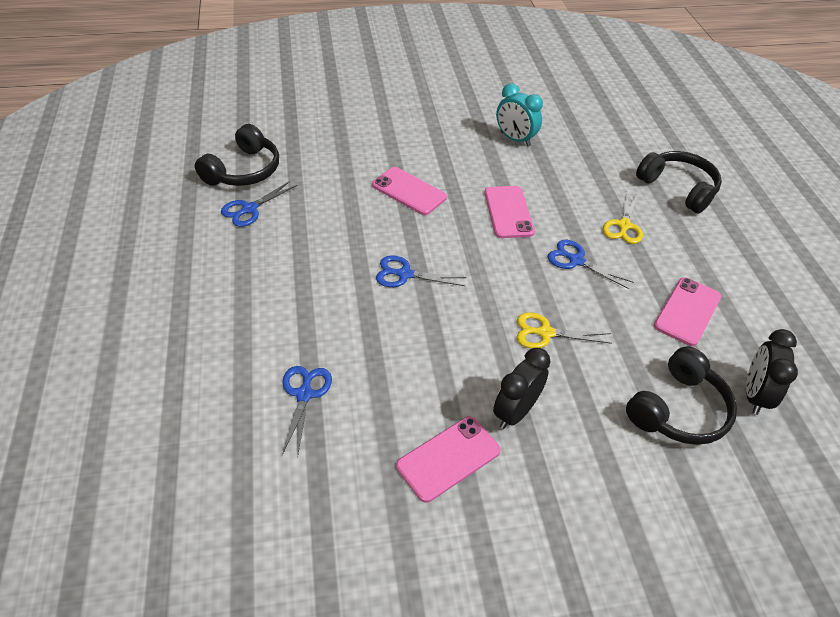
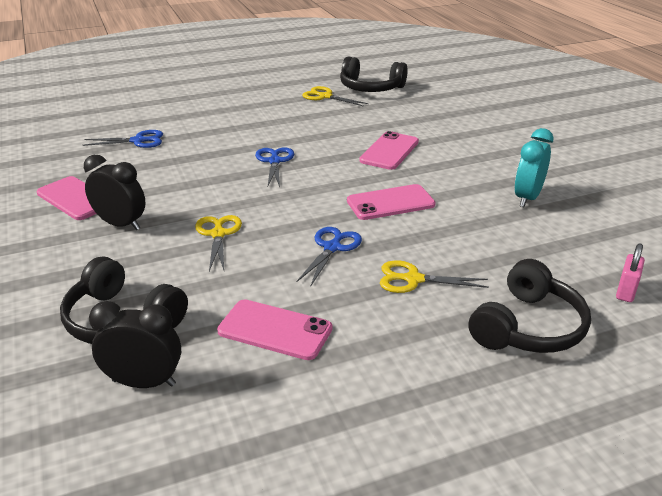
camera: 80 degrees right, 15 degrees down
blue scissors [221,181,297,227] -> yellow scissors [302,86,368,107]
none -> pink padlock [616,243,645,302]

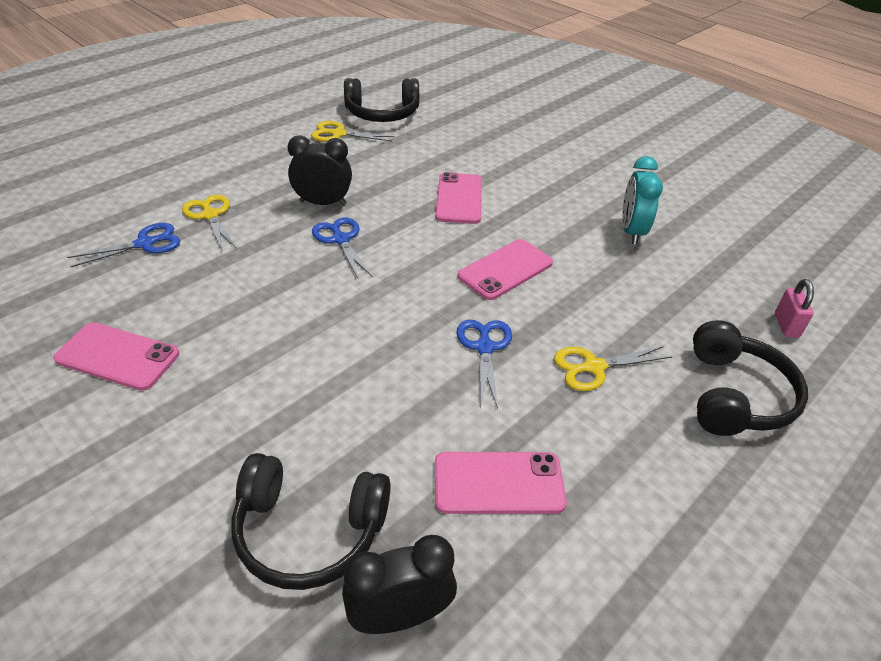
camera: 25 degrees left, 10 degrees up
black clock [84,155,145,230] -> black clock moved to [288,135,352,205]
yellow scissors [195,215,242,271] -> yellow scissors moved to [182,195,237,250]

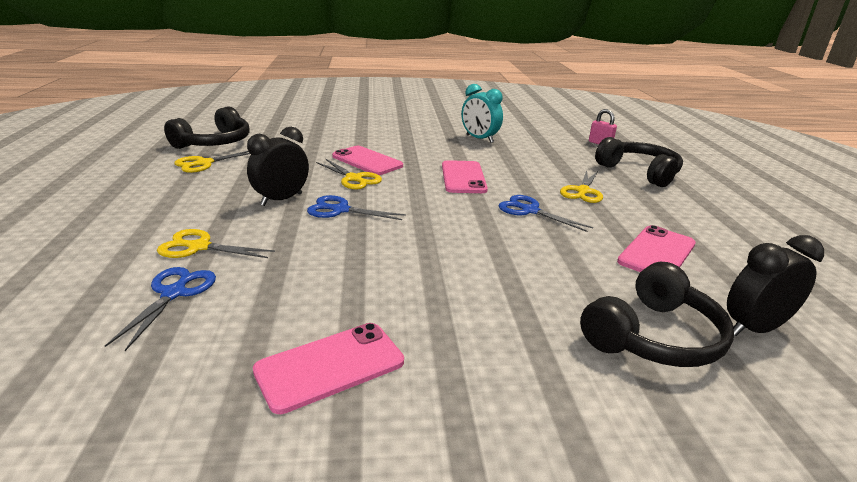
camera: 50 degrees left, 15 degrees down
black clock [342,535,457,634] -> black clock turned 45 degrees clockwise [727,235,824,336]
none -> yellow scissors [316,159,382,189]

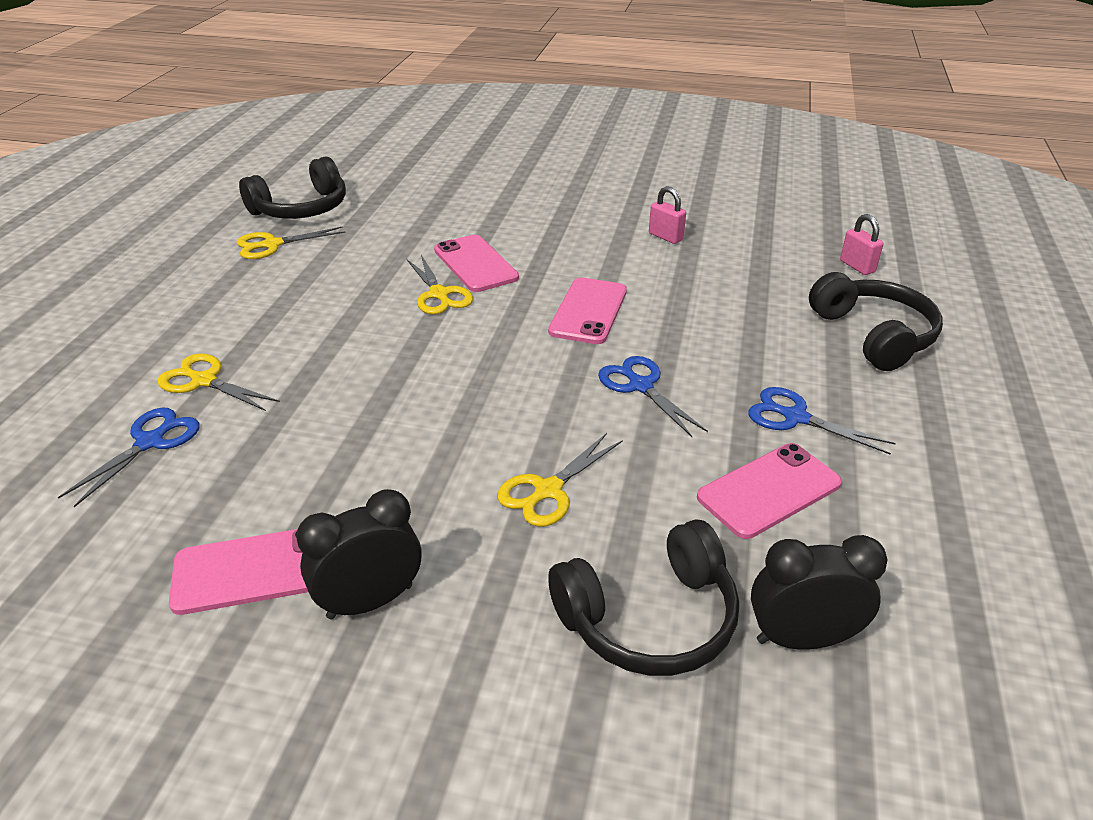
camera: 20 degrees right, 10 degrees up
black clock [247,127,309,206] -> black clock moved to [296,489,421,619]
blue scissors [307,195,406,220] -> blue scissors moved to [748,387,896,454]
turquoise clock [461,84,503,143] -> pink padlock [649,186,686,244]
yellow scissors [560,170,603,203] -> yellow scissors moved to [497,433,623,527]

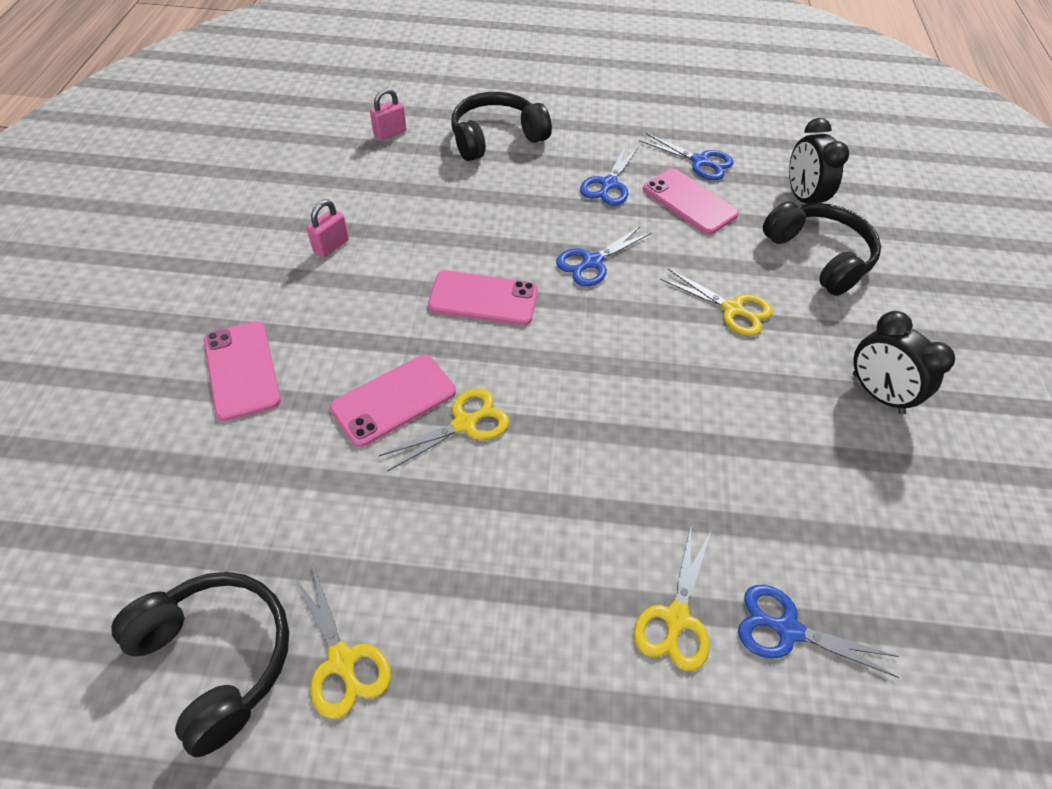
camera: 100 degrees left, 15 degrees up
pink phone [169,529,308,615] -> pink phone moved to [204,321,281,421]
none -> blue scissors [639,133,733,180]

